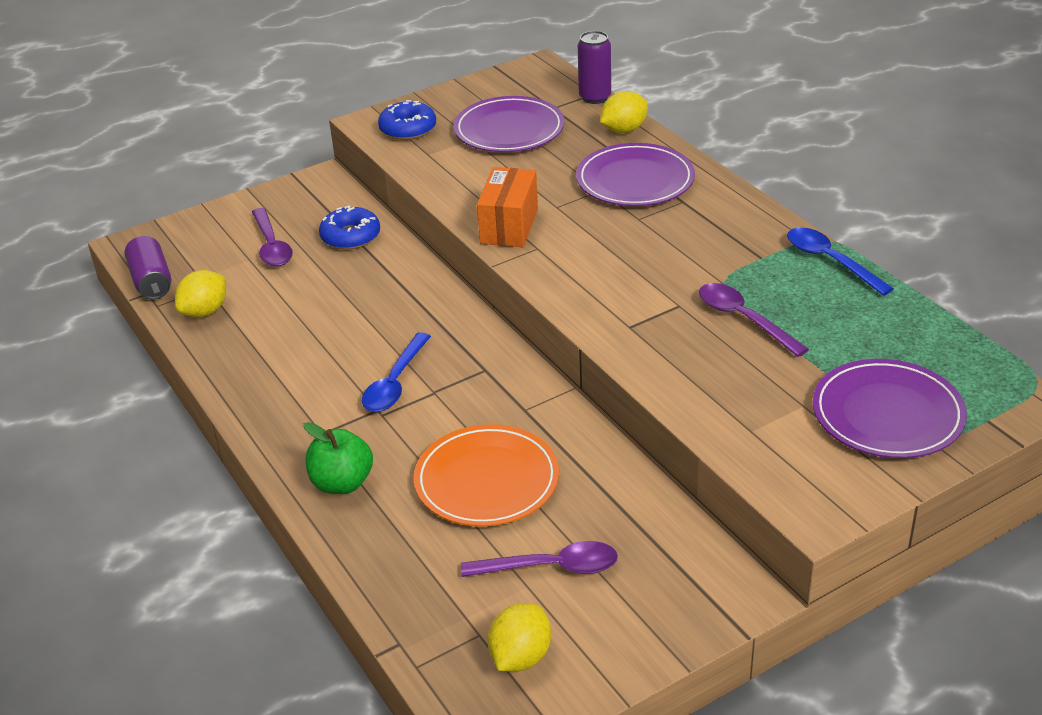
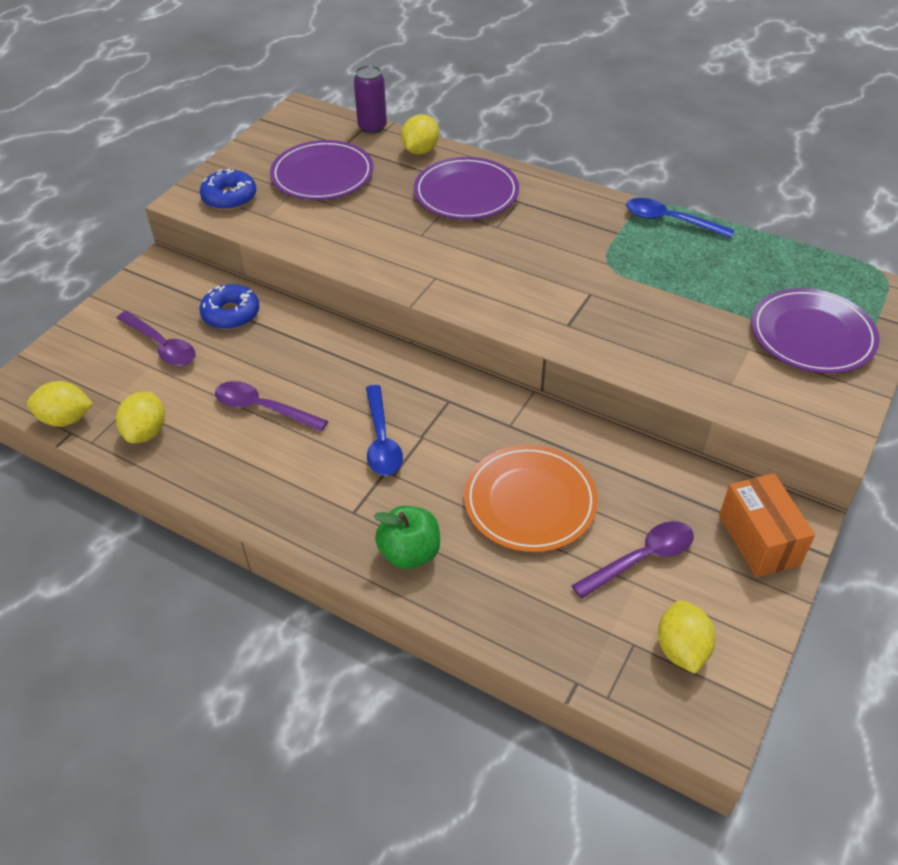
camera: 30 degrees left, 10 degrees up
purple can [125,236,172,299] -> yellow lemon [27,381,93,427]
orange box [477,167,538,247] -> orange box moved to [719,473,815,577]
purple spoon [699,283,809,357] -> purple spoon moved to [215,381,328,432]

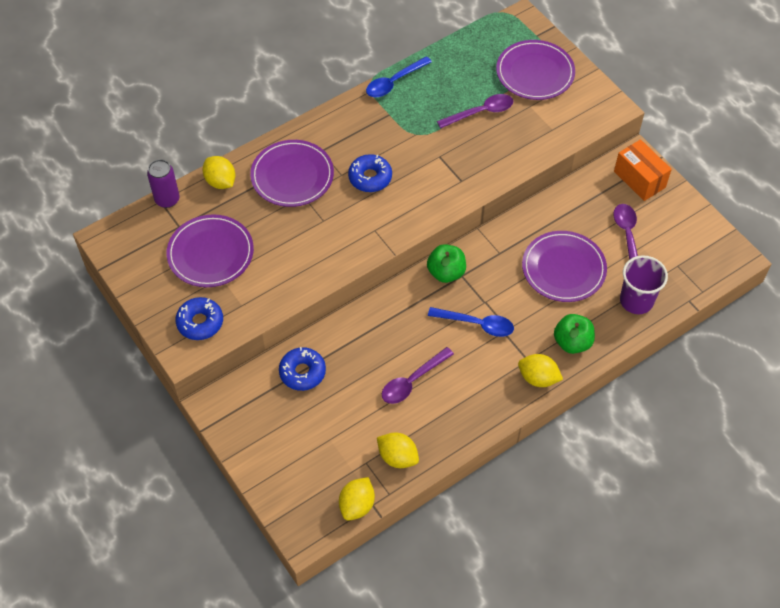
camera: 65 degrees left, 10 degrees up
purple spoon [117,311,196,366] -> purple spoon moved to [437,94,513,128]
orange plate [464,445,598,552] -> purple plate [522,231,607,302]
yellow lemon [658,600,716,674] -> yellow lemon moved to [518,354,563,387]
orange box [719,473,815,577] -> orange box turned 45 degrees clockwise [614,139,672,201]
none -> blue donut [348,154,392,192]
none -> green apple [427,244,466,283]
none -> purple cup [620,255,668,314]

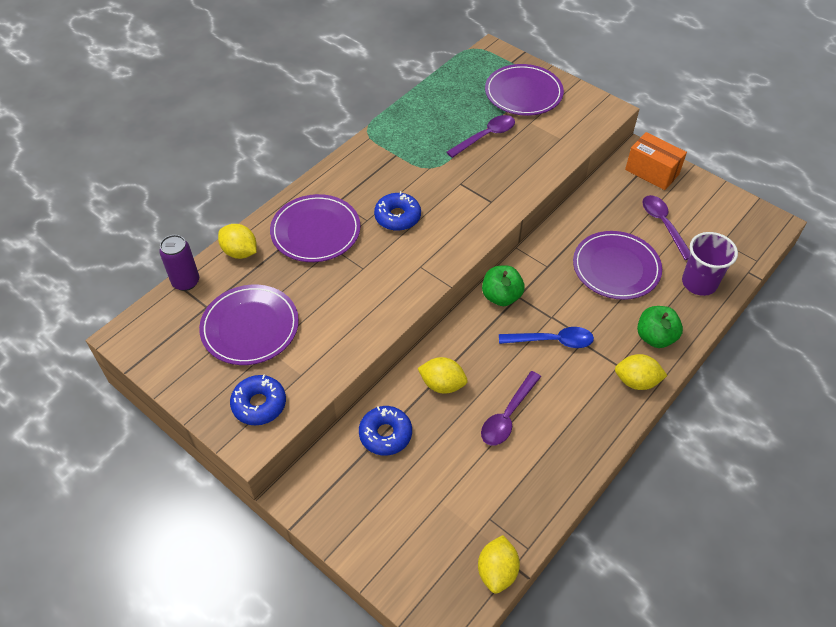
camera: 15 degrees left, 5 degrees down
blue spoon [366,56,432,97] -> none
yellow lemon [377,433,419,468] -> yellow lemon moved to [418,357,468,394]

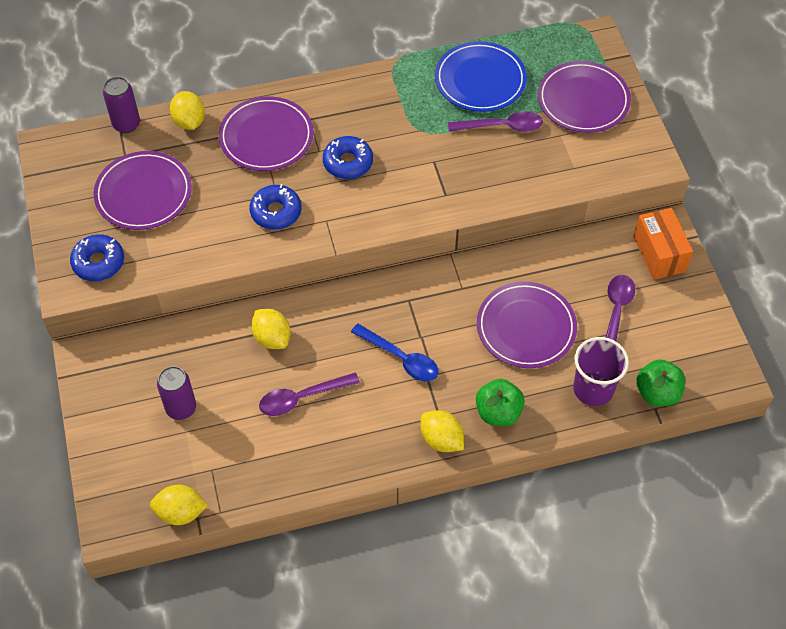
camera: 35 degrees right, 5 degrees up
blue donut [359,406,412,455] -> blue donut moved to [250,184,302,230]
yellow lemon [478,535,520,594] -> yellow lemon turned 45 degrees clockwise [150,485,208,525]
green apple [482,265,525,306] -> green apple moved to [636,360,685,406]
none -> purple can [157,366,196,420]
none -> blue plate [435,41,527,112]

